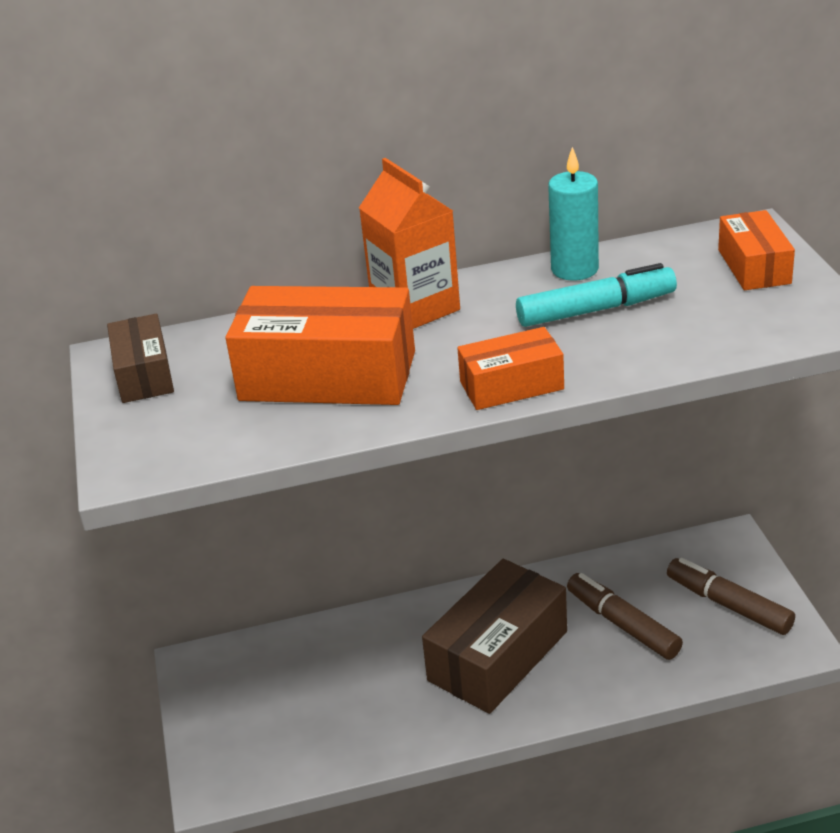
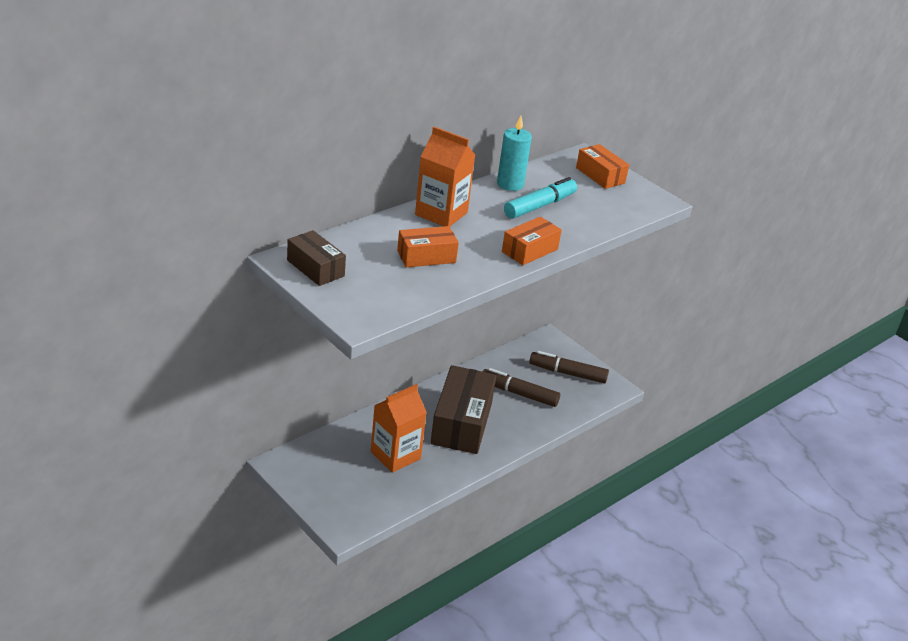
camera: 35 degrees left, 0 degrees up
orange box [225,286,415,405] -> orange box [397,226,459,267], size x0.55
none -> orange carton [371,384,427,473]

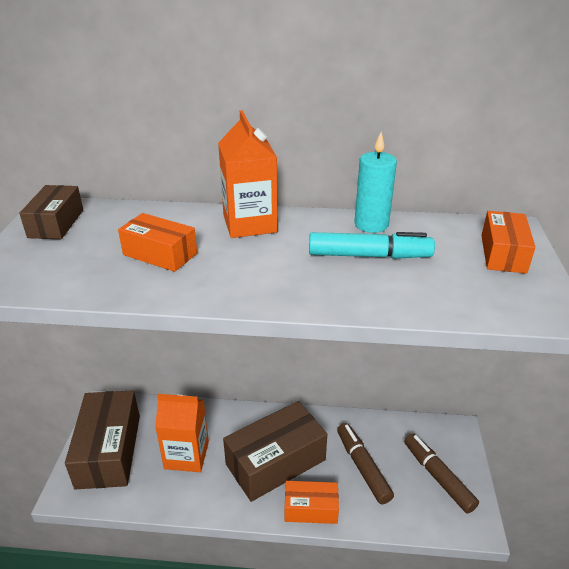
camera: 50 degrees right, 0 degrees up
orange box [502,217,562,265] -> orange box moved to [285,481,339,524]
none -> brown box [65,391,140,489]

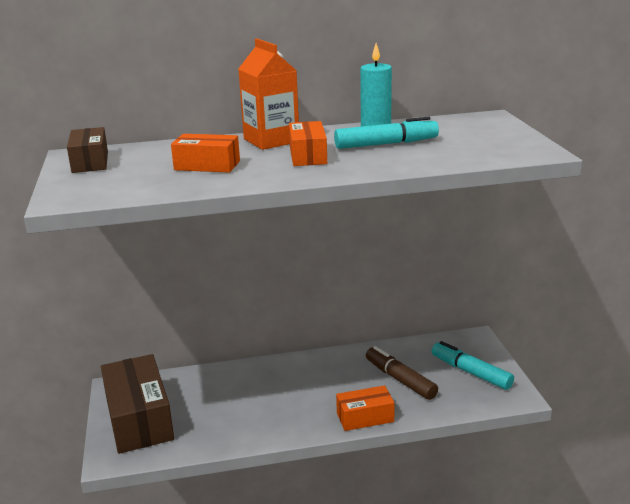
camera: 15 degrees left, 10 degrees down
orange carton [155,394,209,472] -> none
brown box [223,401,327,502] -> none
brown marker [404,433,479,514] -> turquoise marker [432,341,514,390]
orange box [481,211,536,274] -> orange box moved to [289,121,327,166]

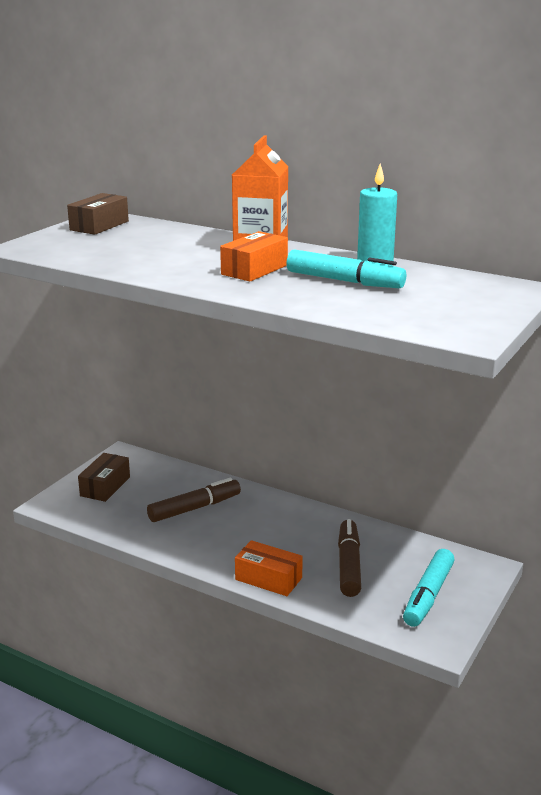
camera: 40 degrees right, 0 degrees up
brown box [101,354,174,454] -> brown box [78,453,130,502], size x0.55
orange box [171,134,240,173] -> none
turquoise marker [432,341,514,390] -> turquoise marker turned 150 degrees counterclockwise [403,549,455,627]
none -> brown marker [147,478,241,522]

